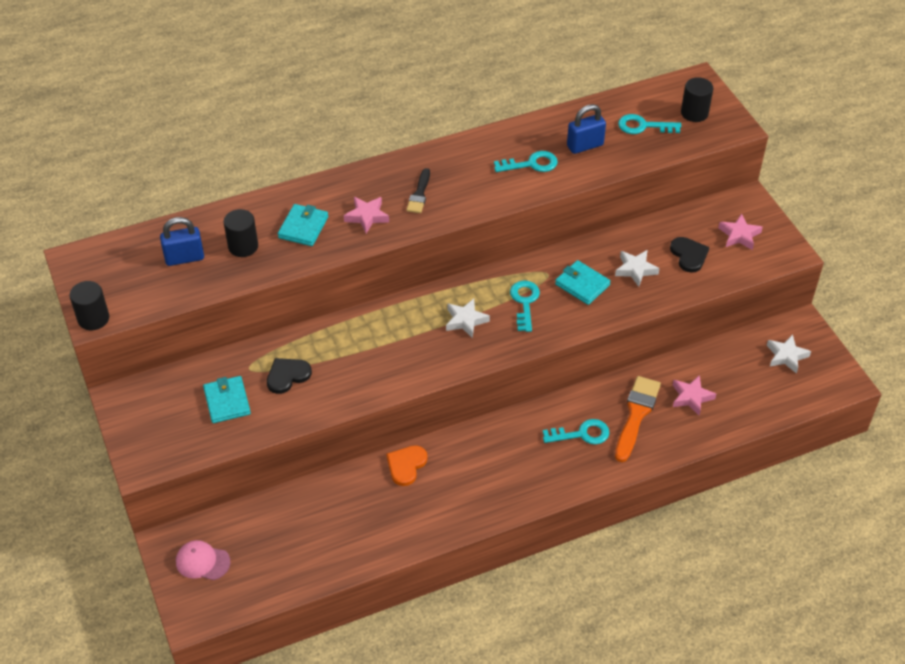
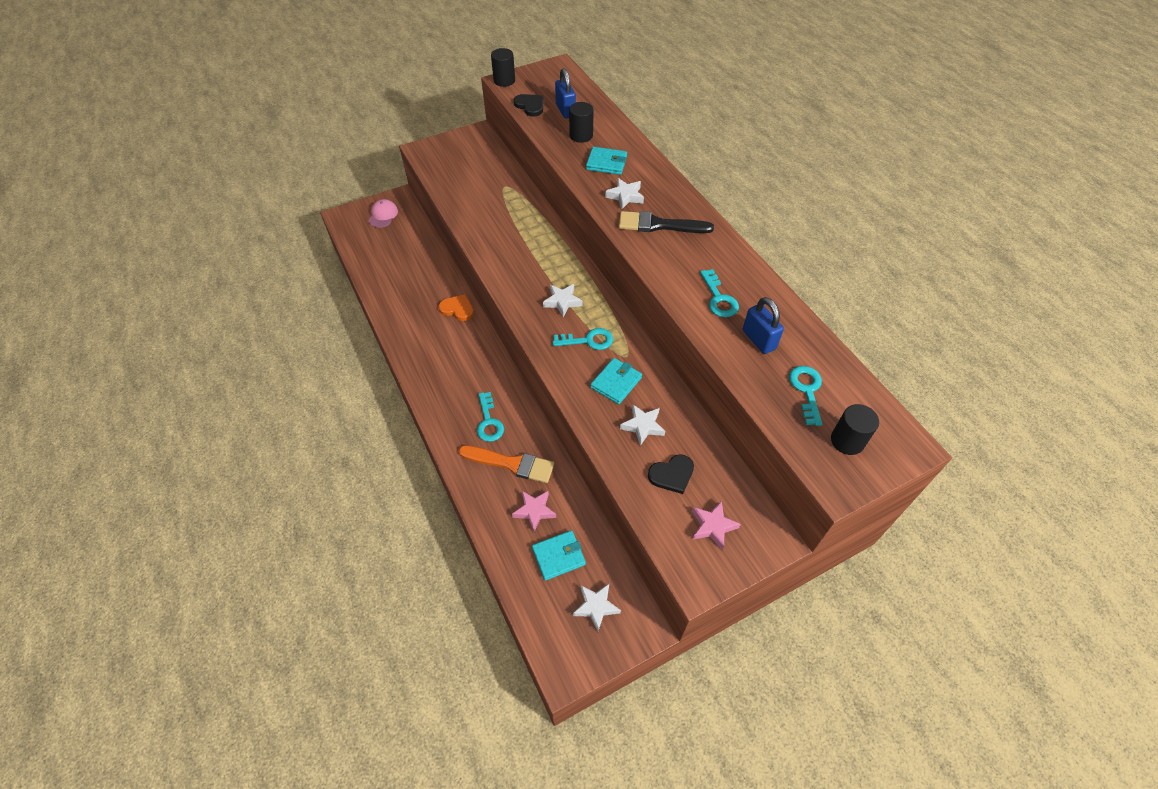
camera: 85 degrees right, 5 degrees up
turquoise wallet [203,376,251,423] -> turquoise wallet moved to [532,530,586,581]
black heart [267,358,312,394] -> black heart moved to [514,94,544,117]
pink star [344,197,389,233] -> white star [605,178,644,210]
black brush [406,168,430,213] -> black brush [619,211,714,233], size x1.66

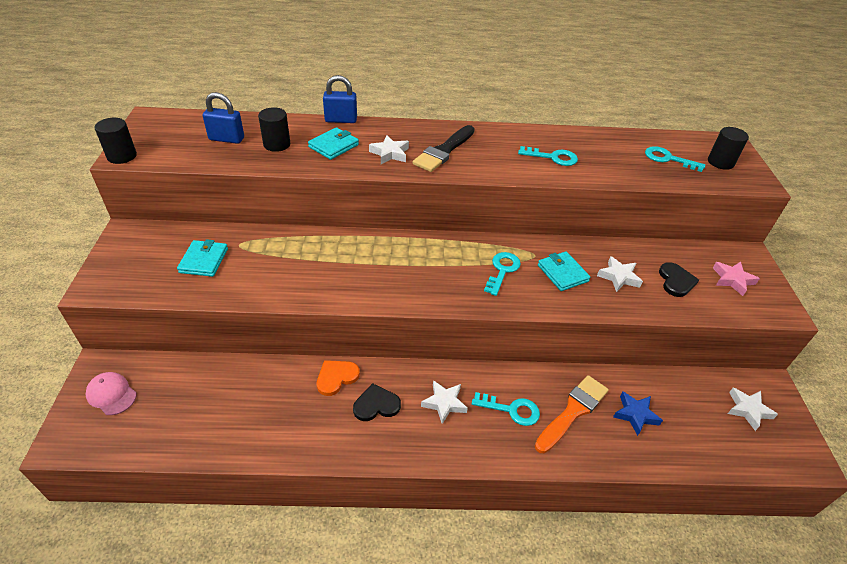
camera: 65 degrees left, 10 degrees down
pink star [512,491,556,532] -> blue star [613,391,663,436]
black heart [514,94,544,117] -> black heart moved to [353,383,401,421]
turquoise wallet [532,530,586,581] -> turquoise wallet moved to [177,239,228,277]
white star [543,284,583,317] -> white star moved to [421,380,468,424]
blue padlock [743,297,784,354] -> blue padlock moved to [323,75,357,123]

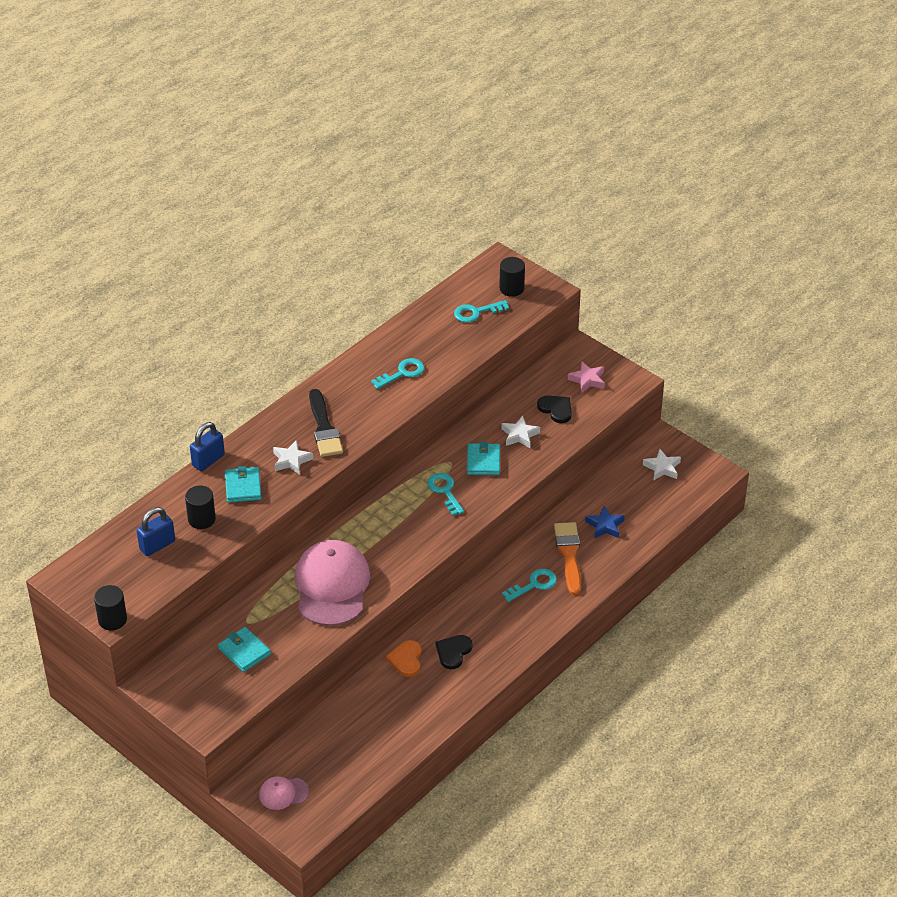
camera: 45 degrees left, 0 degrees up
white star [421,380,468,424] -> none
turquoise wallet [538,251,591,291] -> turquoise wallet turned 75 degrees clockwise [467,442,500,475]
none -> pink cap [295,540,370,626]

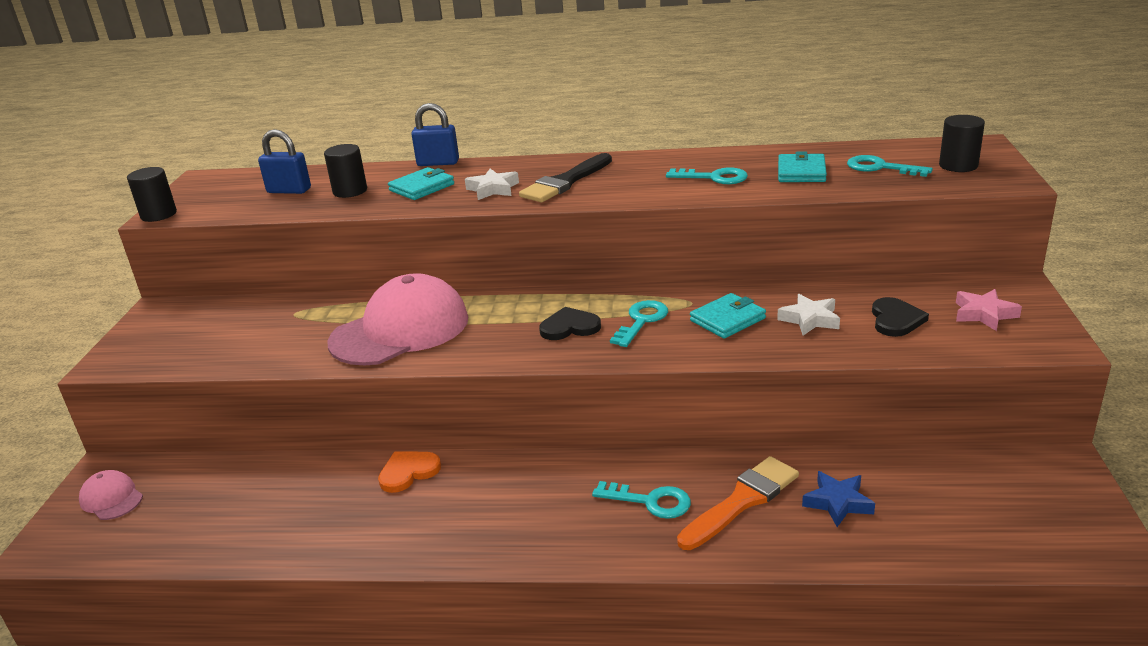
camera: 55 degrees right, 15 degrees down
turquoise wallet [218,627,271,672] -> turquoise wallet moved to [778,152,827,182]
black heart [436,635,473,669] -> black heart moved to [539,307,601,340]
white star [643,449,681,481] -> none

